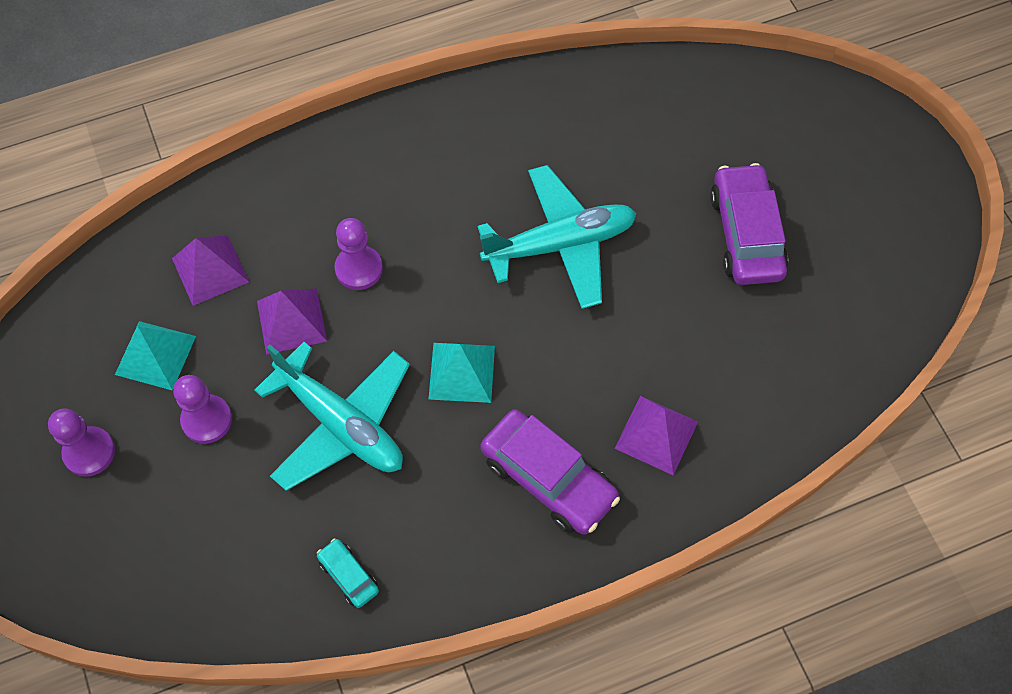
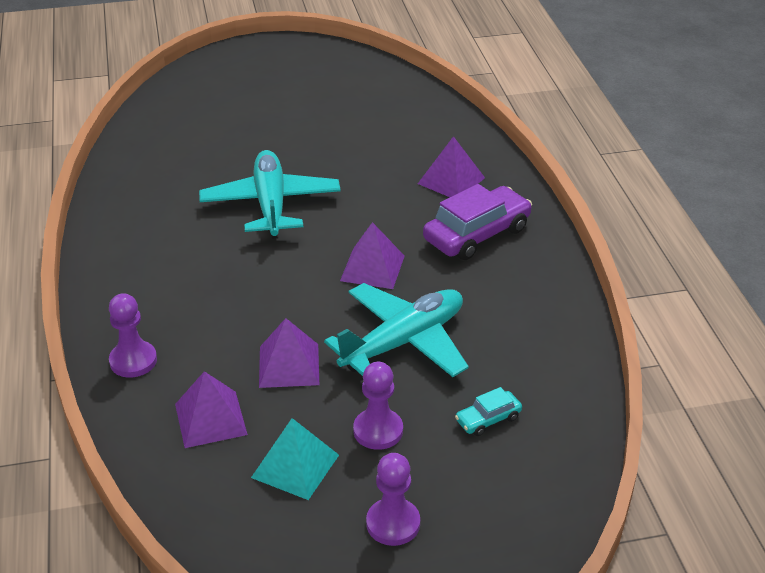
camera: 80 degrees left, 25 degrees down
turquoise car [317,538,379,608] -> turquoise car moved to [455,387,522,436]
purple pawn [334,218,383,290] -> purple pawn moved to [109,293,157,378]
turquoise pyramid [428,343,495,403] -> purple pyramid [340,222,405,289]
purple car [710,163,788,285] -> none

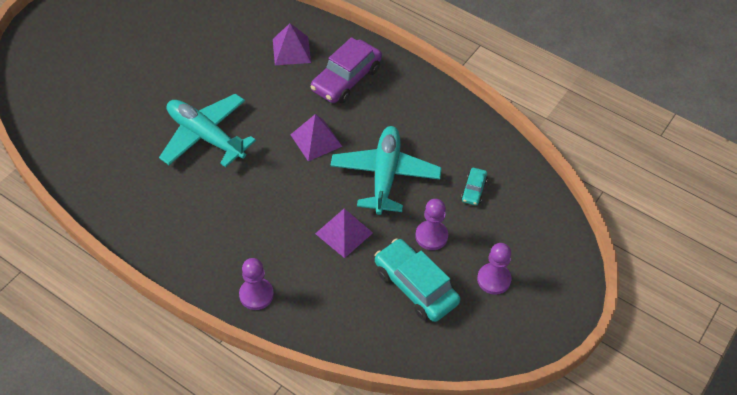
camera: 45 degrees left, 15 degrees up
purple pyramid [175,371,248,448] -> none
turquoise pyramid [251,418,339,500] -> turquoise car [375,238,460,322]
purple car [423,184,532,260] -> purple car turned 150 degrees counterclockwise [310,37,382,103]

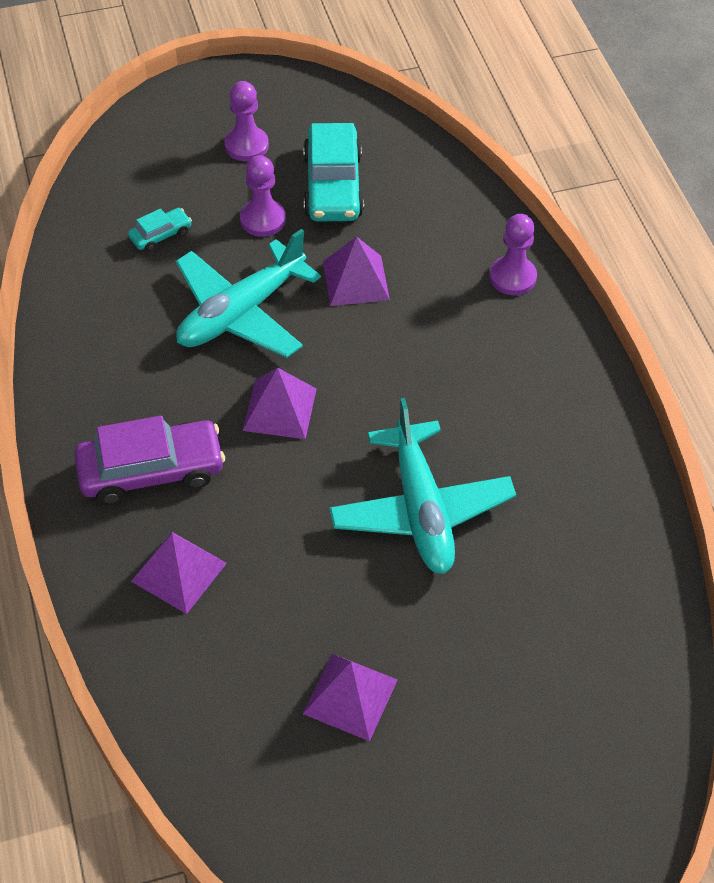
camera: 140 degrees left, 0 degrees up
none -> purple pyramid [303,654,398,741]

